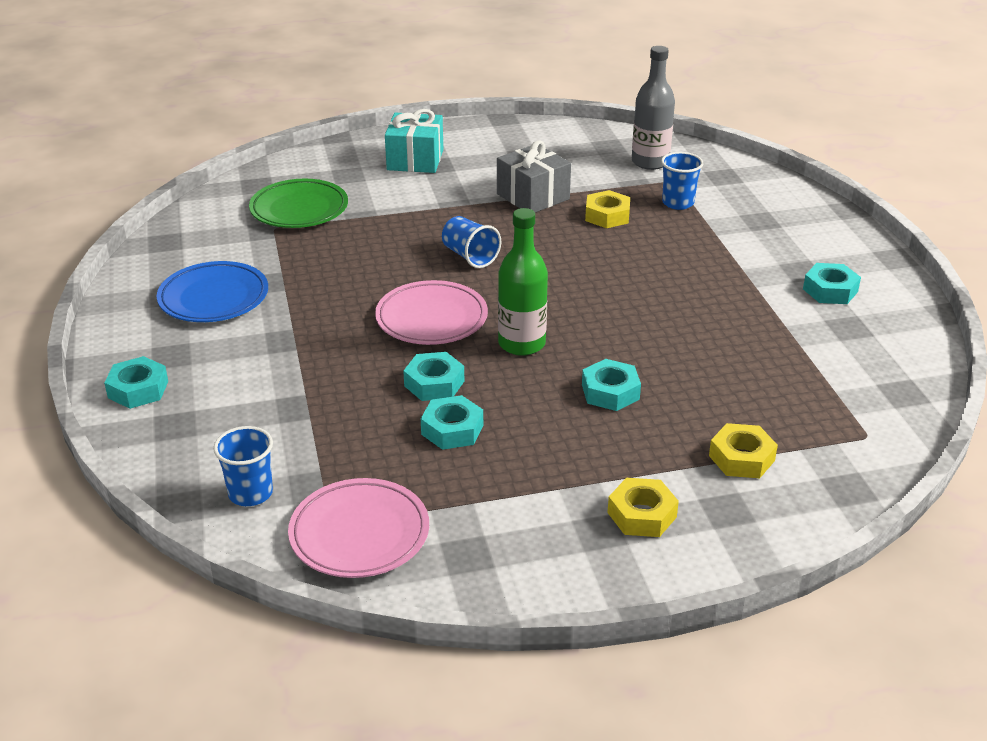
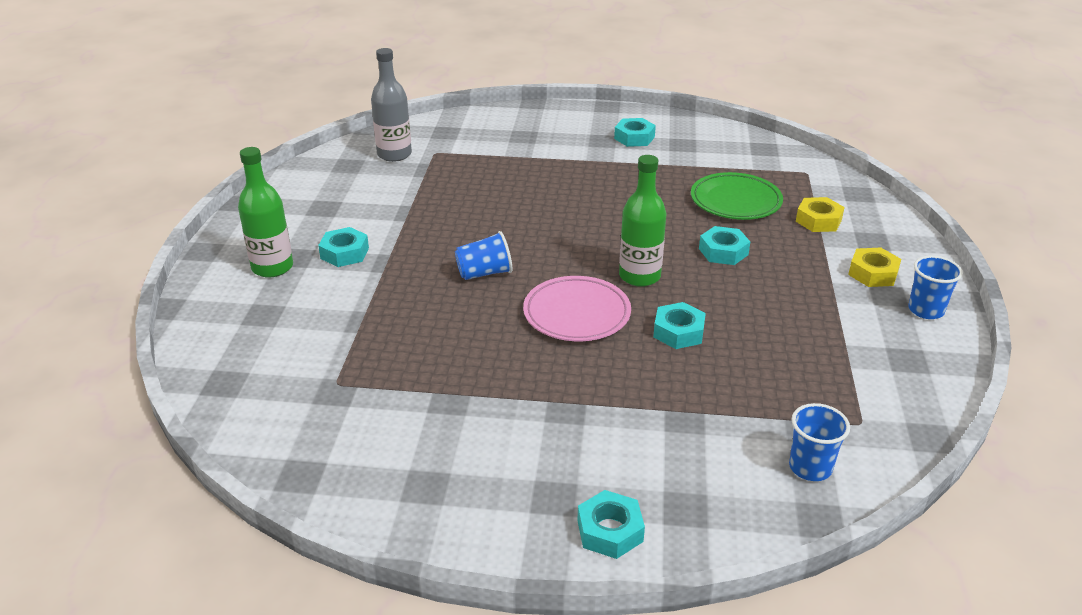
camera: 70 degrees left, 0 degrees up
blue plate [157,261,268,322] -> none
green plate [249,179,348,228] -> green plate moved to [691,172,783,220]
pink plate [288,478,429,578] -> none
turquoise gift [385,109,443,173] -> green bottle [238,147,293,278]
turquoise nut [421,395,483,450] -> turquoise nut moved to [318,227,369,267]
grey gift [497,140,571,212] -> none
yellow nut [585,190,630,228] -> none
blue cup [661,152,703,210] -> blue cup moved to [908,255,963,319]

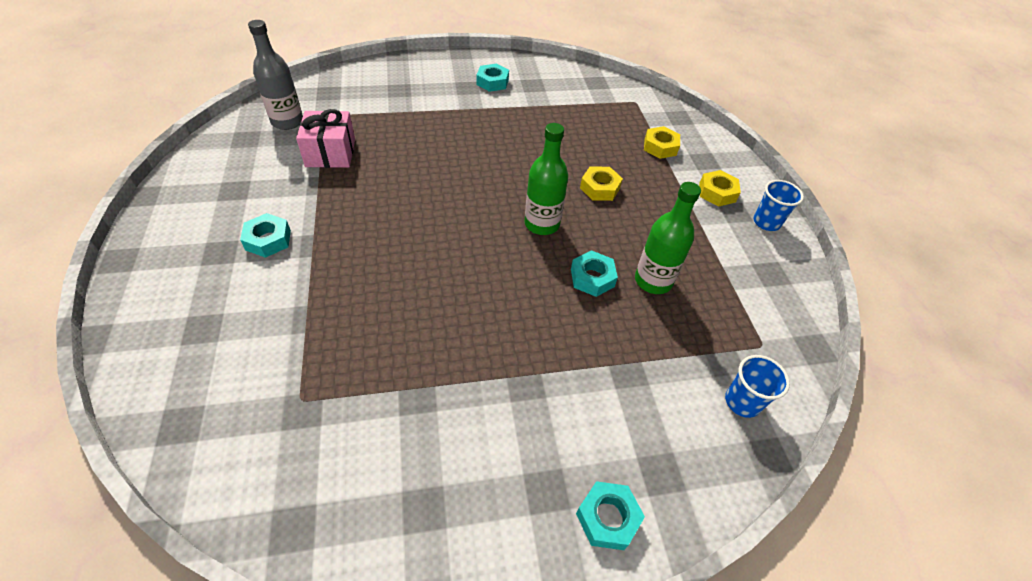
camera: 20 degrees left, 15 degrees up
green bottle [238,147,293,278] -> green bottle moved to [635,182,701,294]
blue cup [455,231,512,280] -> none
pink plate [523,276,631,341] -> none
green plate [691,172,783,220] -> none
turquoise nut [699,226,750,265] -> yellow nut [580,166,623,201]
none -> pink gift [296,109,355,168]

